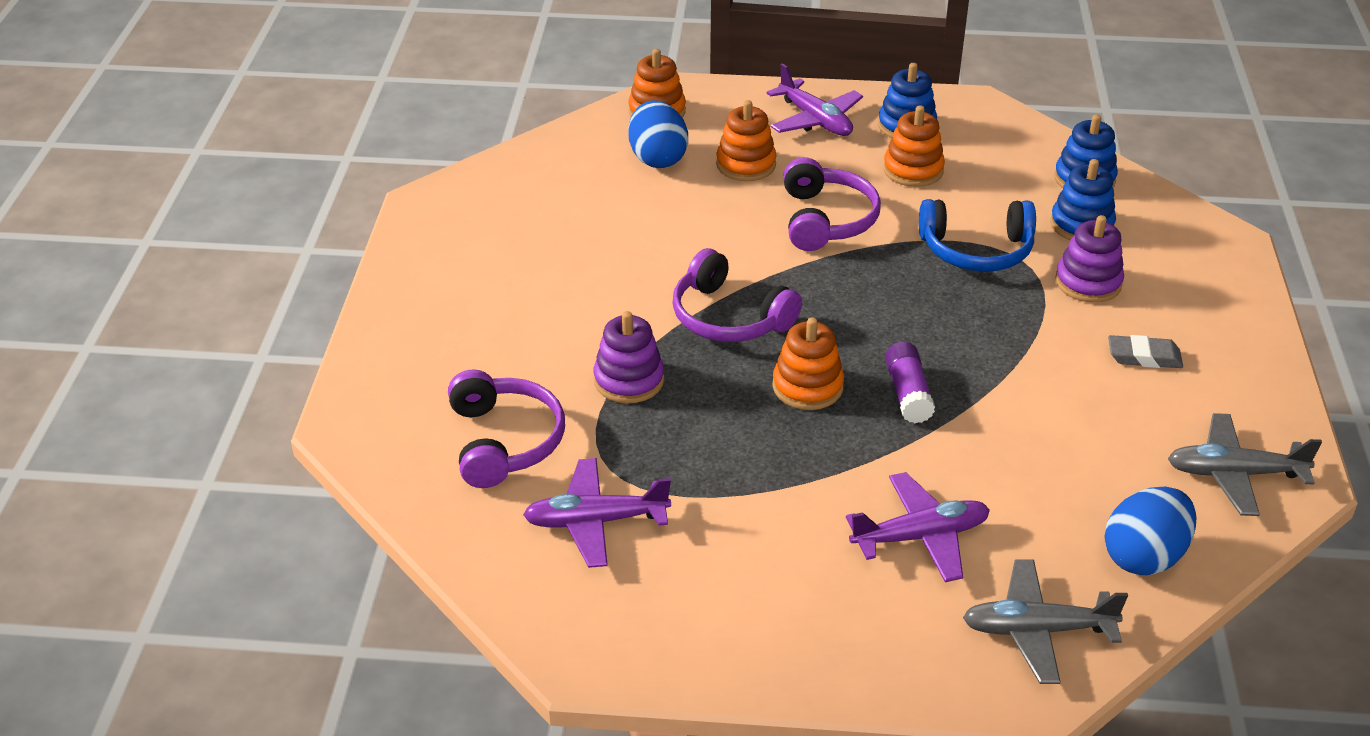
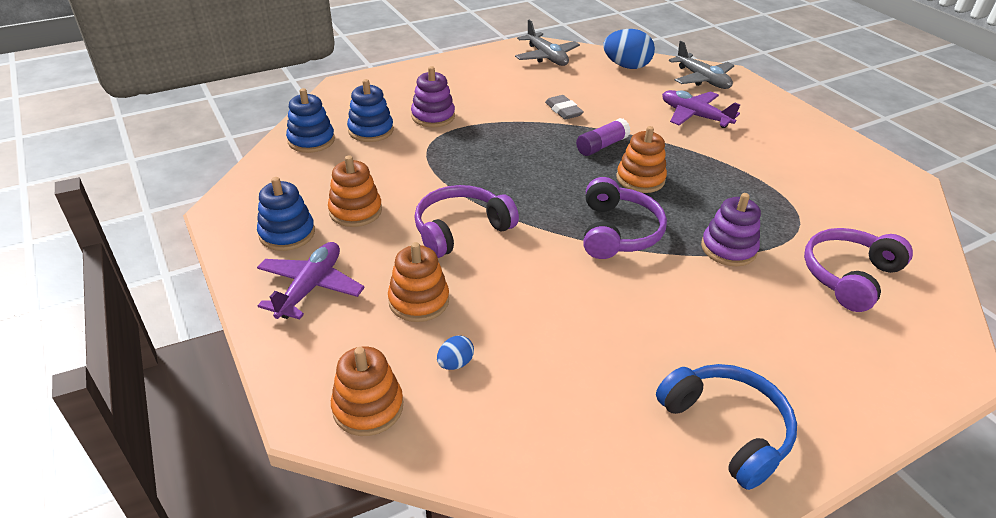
camera: 125 degrees left, 0 degrees up
purple plane [523,458,671,568] -> none
blue egg [628,101,688,168] -> blue egg [437,336,474,370], size x0.48
blue headphones [919,199,1036,272] -> blue headphones moved to [656,364,797,490]
grey eraser [1108,335,1183,368] -> grey eraser moved to [545,95,584,120]

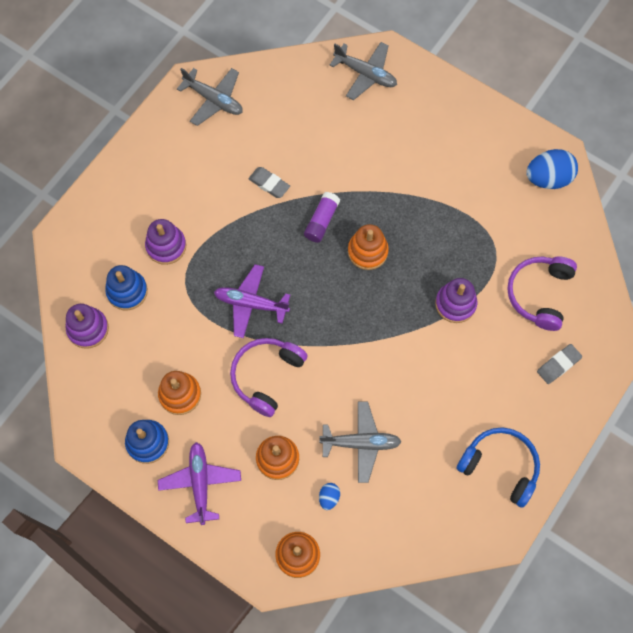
camera: 25 degrees left, 30 degrees up
blue stacking toy [286,88,335,153] -> purple stacking toy [66,304,109,349]
purple headphones [583,177,667,259] -> none
blue egg [603,29,655,69] -> blue egg moved to [526,149,578,189]
purple plane [662,90,740,128] -> purple plane moved to [214,264,290,338]
none -> grey plane [319,401,402,483]
none -> grey eraser [537,344,582,384]

